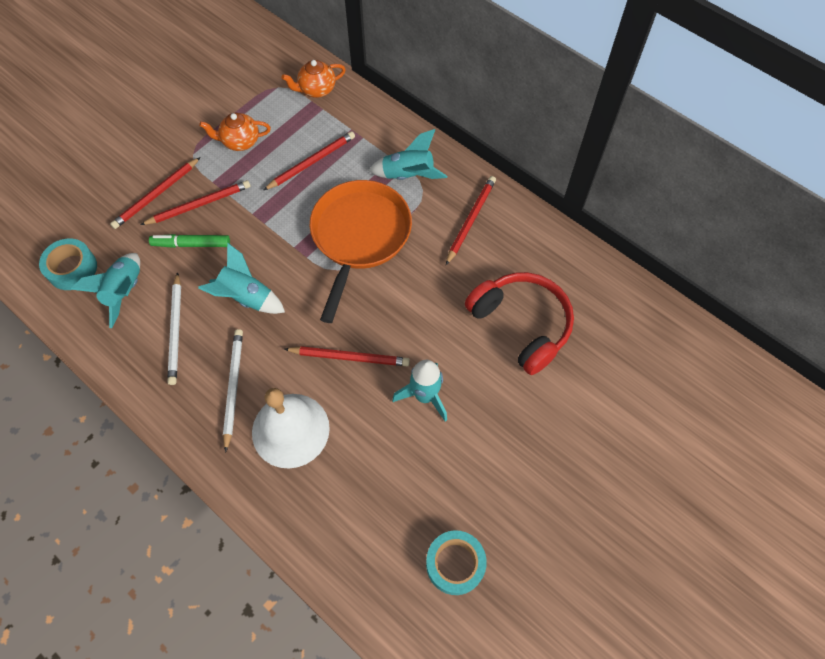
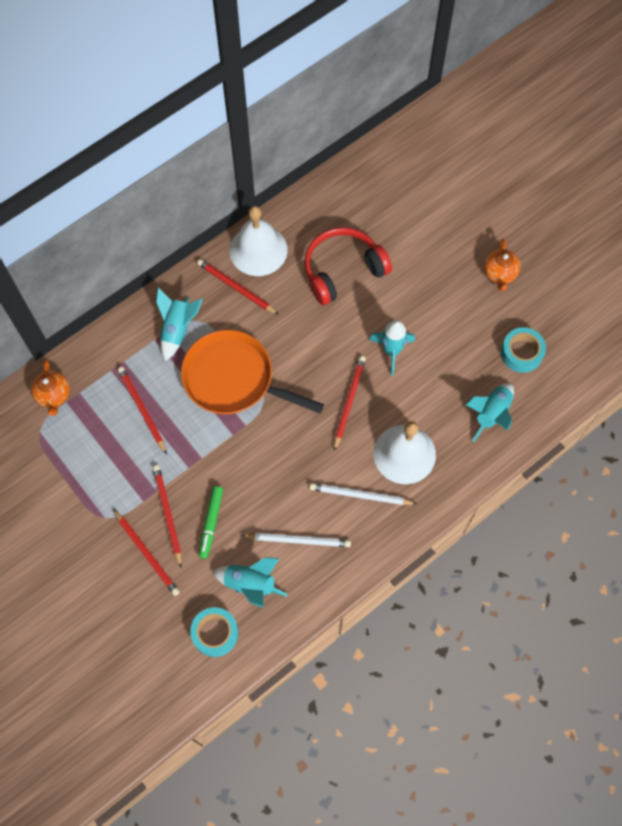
camera: 80 degrees left, 5 degrees up
turquoise rocket [198,243,285,314] -> turquoise rocket moved to [465,383,514,442]
orange teapot [199,113,271,151] -> orange teapot moved to [484,238,521,291]
none -> white bell [230,206,287,276]

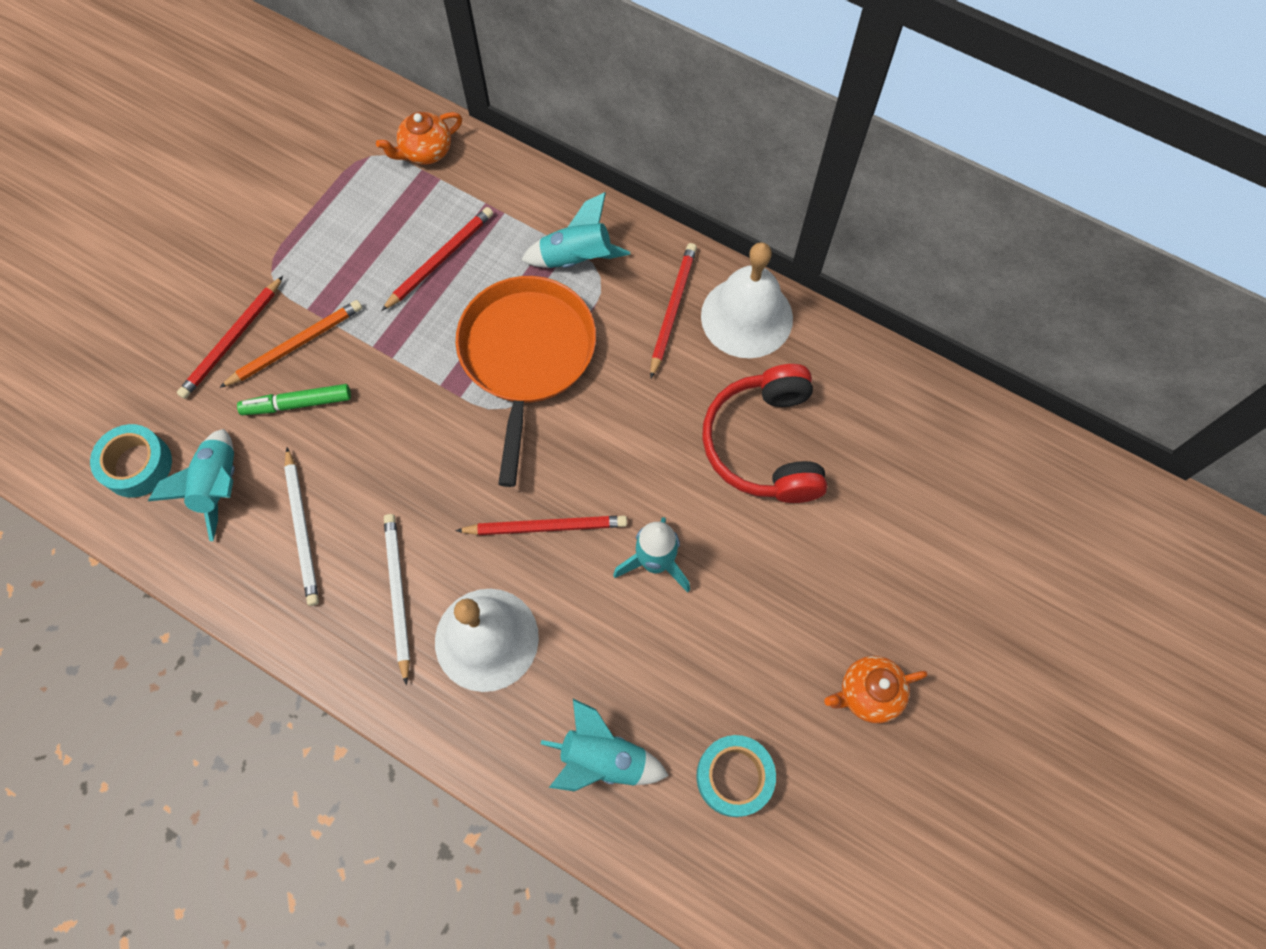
camera: 70 degrees right, 0 degrees up
red pencil [153,465,182,567] -> orange pencil [219,300,362,388]
red headphones [304,227,392,305] -> red headphones turned 135 degrees counterclockwise [702,364,827,503]

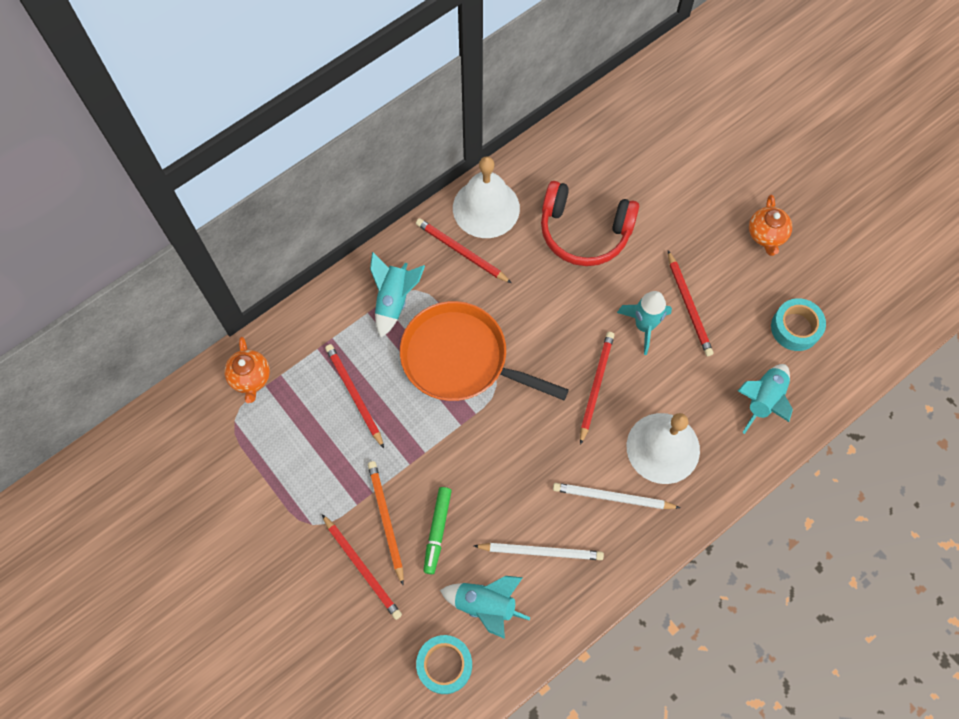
camera: 70 degrees left, 0 degrees up
none -> red pencil [668,251,713,356]

